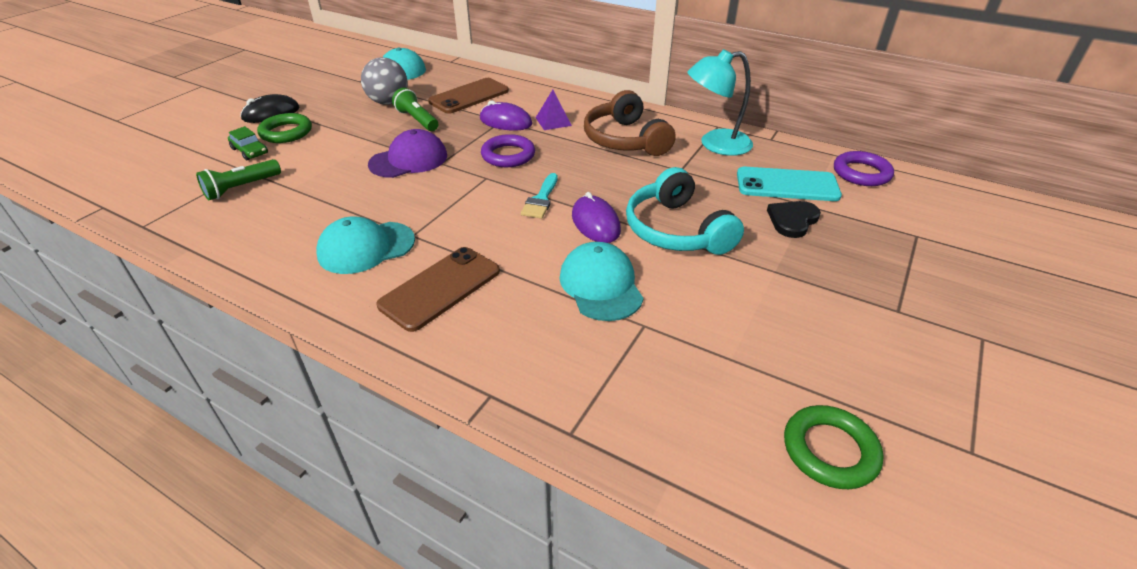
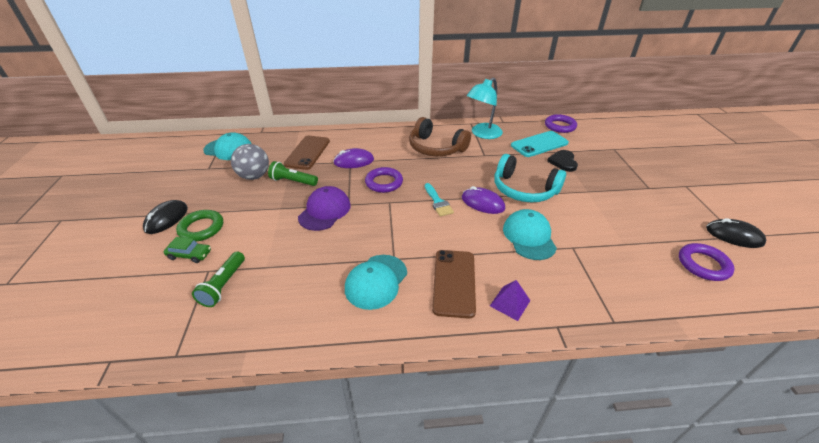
camera: 35 degrees left, 0 degrees up
purple pyramid [536,90,572,130] -> purple pyramid moved to [490,280,531,321]
turquoise cap [559,242,644,321] -> turquoise cap turned 45 degrees clockwise [503,209,557,260]
green ring [784,405,884,489] -> purple ring [679,243,735,281]
none -> black mouse [706,218,766,248]

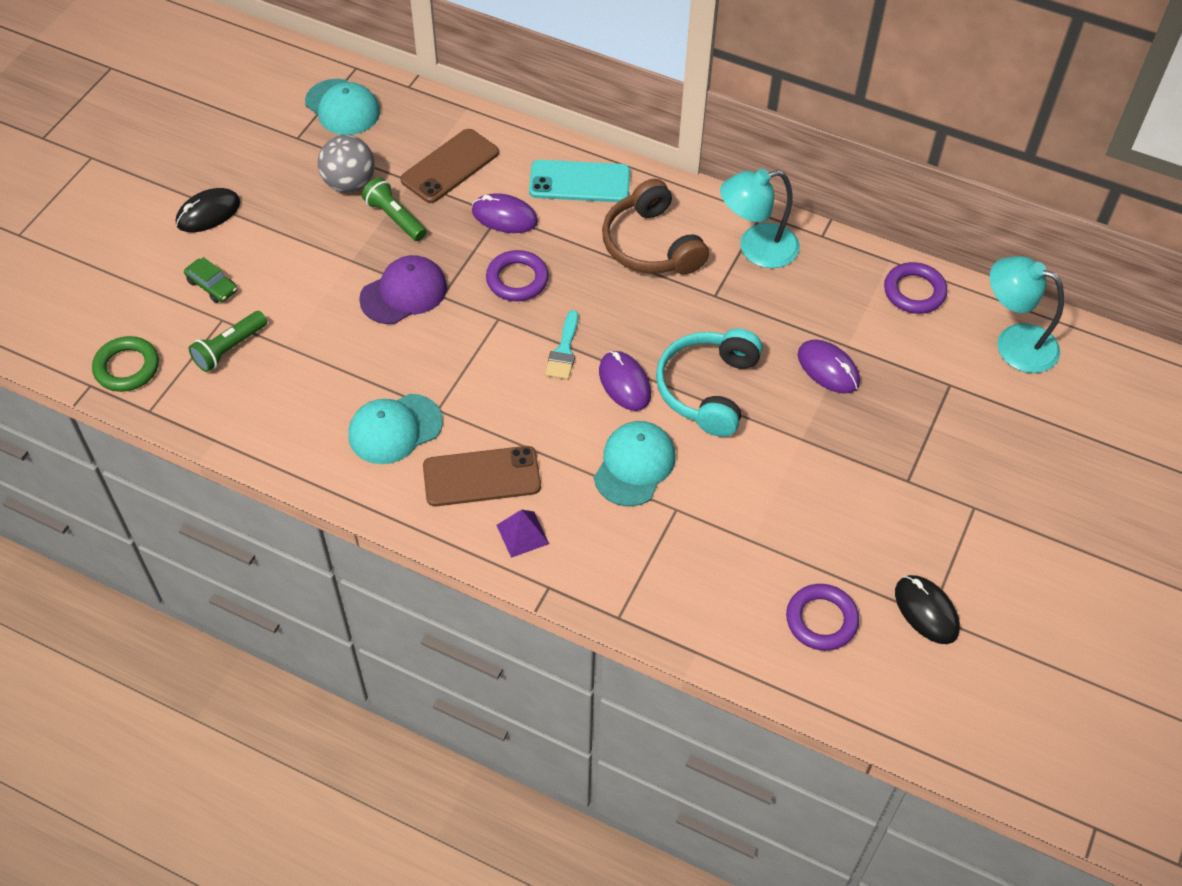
camera: 30 degrees right, 15 degrees up
green ring [176,210,223,242] -> green ring moved to [92,336,159,392]
brown phone [432,250,476,319] -> brown phone turned 45 degrees clockwise [423,446,541,506]
turquoise headphones [495,154,566,203] -> turquoise headphones turned 45 degrees clockwise [656,329,763,437]
turquoise phone [511,131,569,157] -> turquoise phone moved to [529,160,630,202]
black heart [547,150,578,172] -> purple mouse [798,339,860,394]
none -> turquoise lamp [990,256,1064,373]

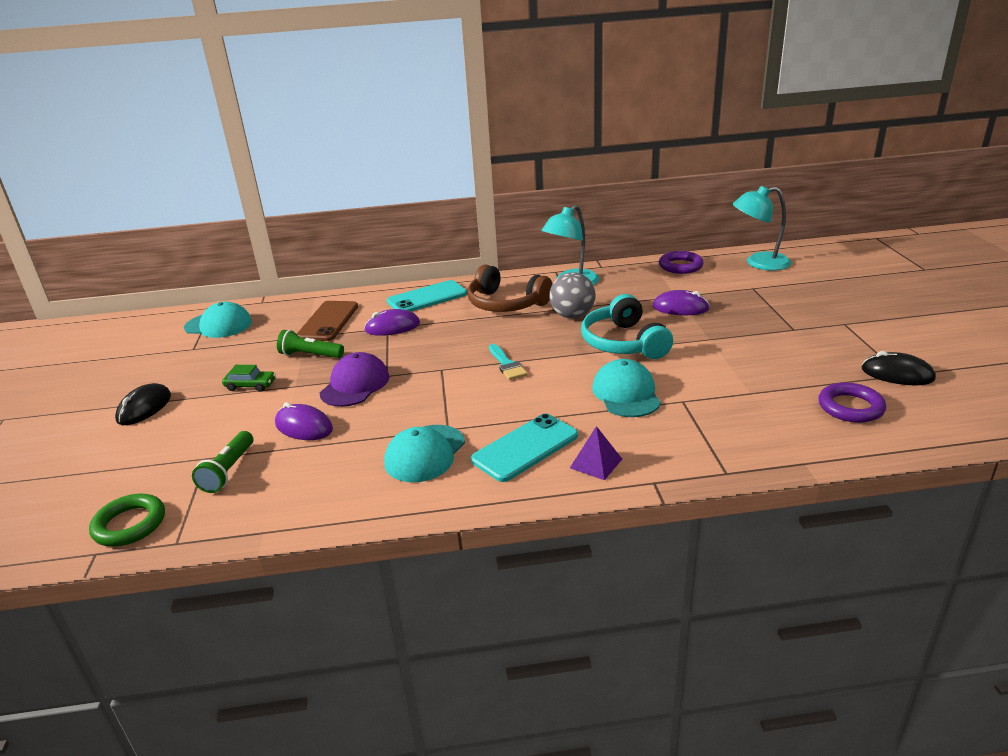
camera: 30 degrees left, 25 degrees down
green car [184,257,237,303] -> green car moved to [222,365,276,392]
grey ball [318,135,375,192] -> grey ball moved to [549,272,596,319]
brown phone [423,446,541,506] -> turquoise phone [471,414,578,482]
purple ring [486,250,549,301] -> none
purple mouse [599,351,651,411] -> purple mouse moved to [275,402,333,440]

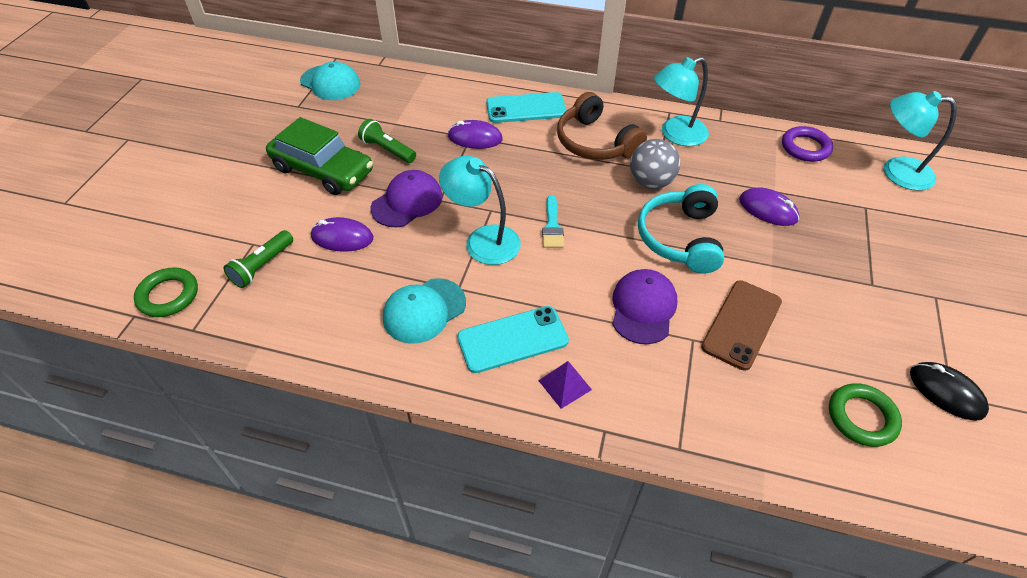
camera: 20 degrees right, 20 degrees up
black mouse [115,383,171,425] -> none
green car [222,365,276,392] -> green car [266,117,373,195], size x2.27
purple mouse [275,402,333,440] -> purple mouse turned 45 degrees counterclockwise [311,217,373,252]
brown phone [297,301,358,341] -> brown phone moved to [701,280,782,370]
turquoise cap [592,359,661,417] -> purple cap [612,269,677,344]
purple ring [818,382,886,423] -> green ring [829,383,902,447]
none -> turquoise lamp [439,155,521,265]

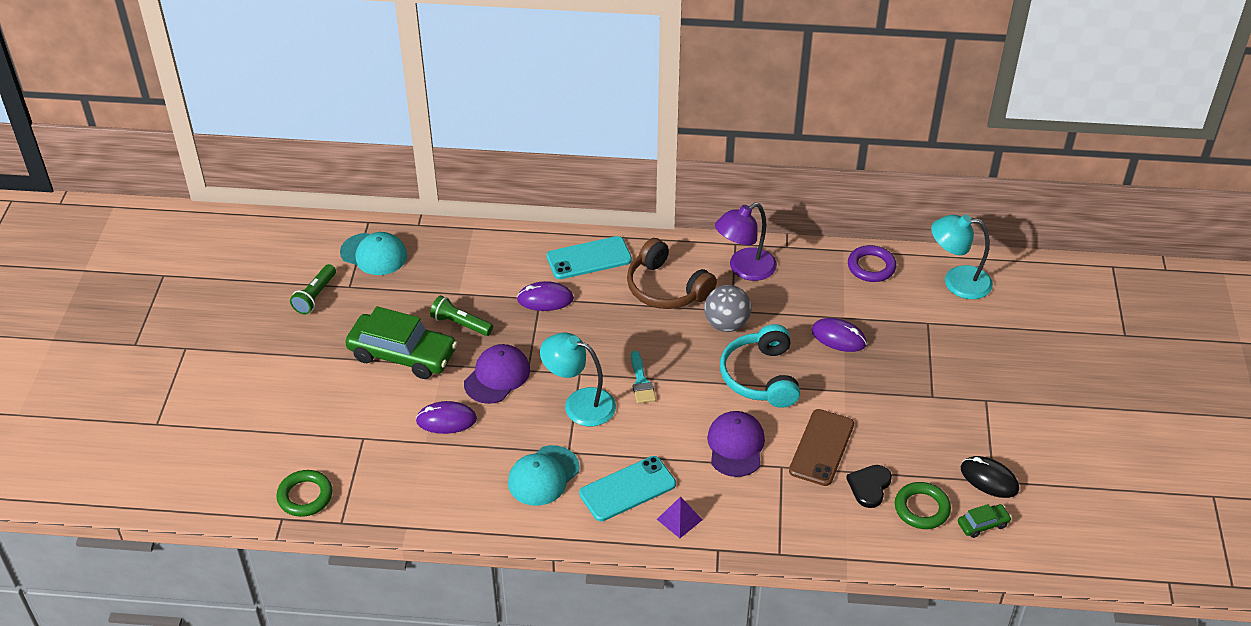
camera: 10 degrees left, 5 degrees down
green flashlight [224,230,293,288] -> green flashlight moved to [290,264,336,314]
turquoise lamp [654,57,709,146] -> purple lamp [715,203,777,281]
none -> black heart [846,465,892,508]
none -> green car [958,504,1012,538]

